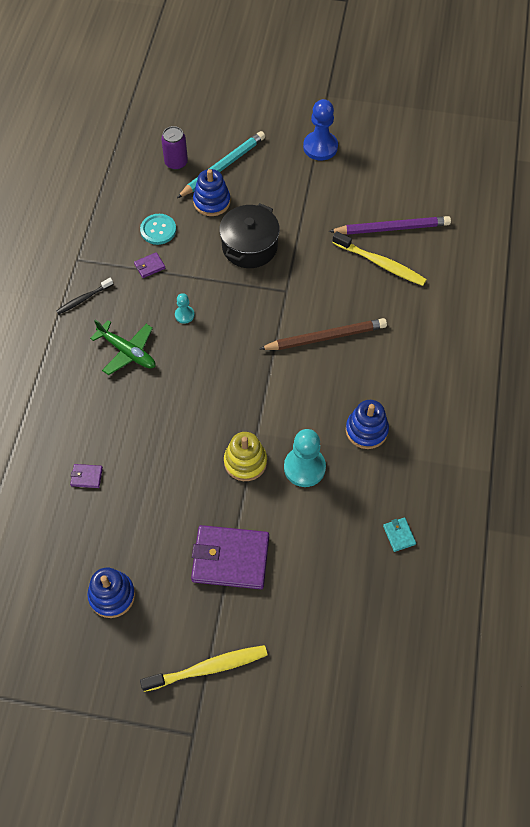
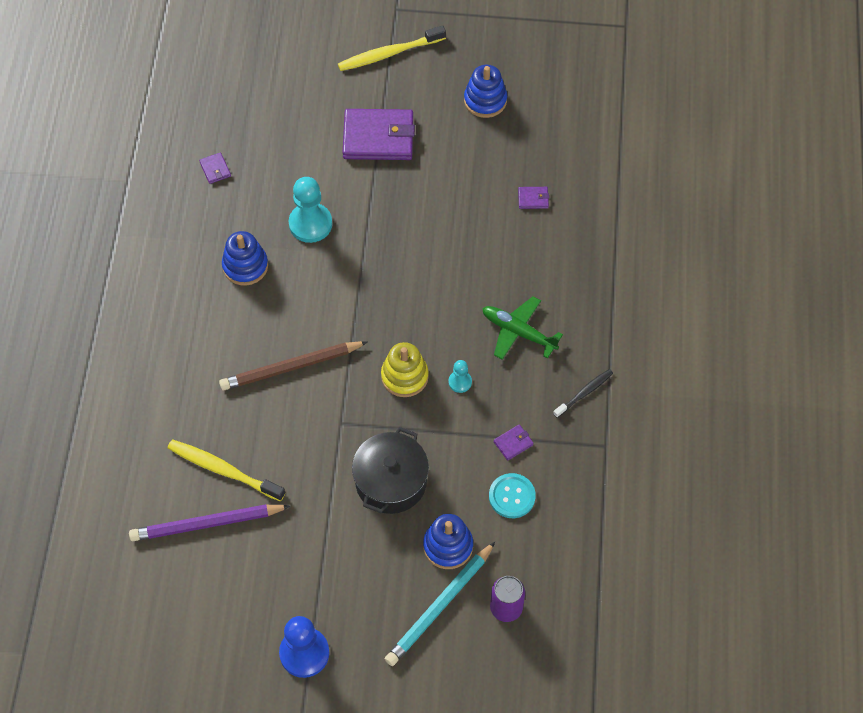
camera: 175 degrees right, 0 degrees up
yellow stacking toy [224,432,267,481] -> yellow stacking toy moved to [381,342,429,397]
turquoise wallet [383,517,416,552] -> purple wallet [199,152,231,184]

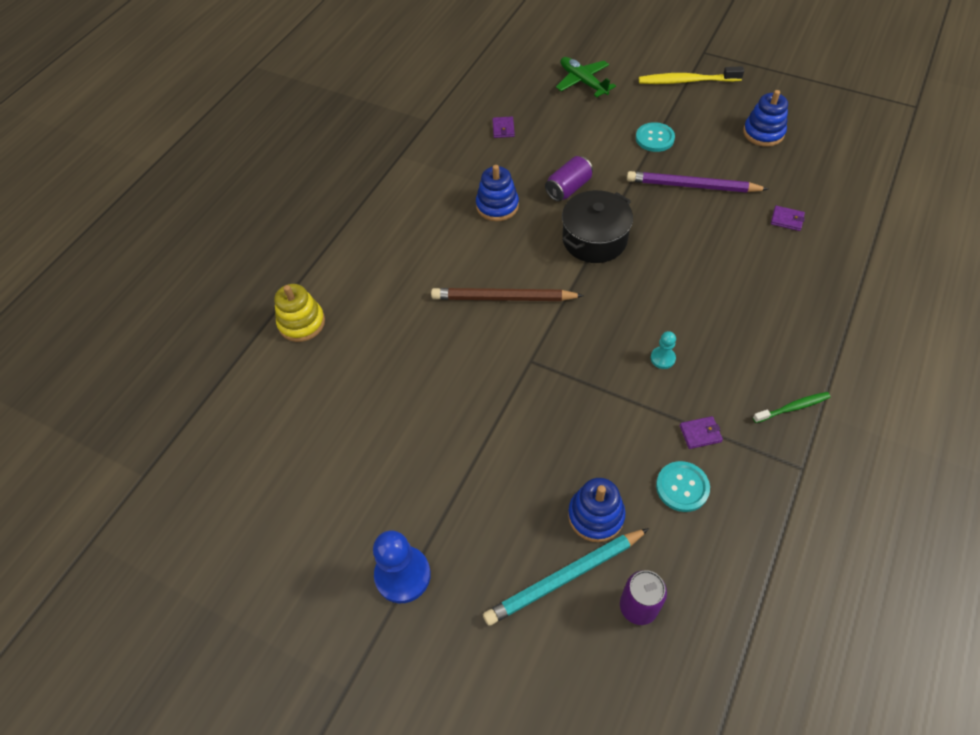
camera: 25 degrees right, 5 degrees down
purple pencil [129,504,290,541] -> purple pencil moved to [627,171,769,193]
yellow toothbrush [168,440,285,501] -> none
turquoise pawn [289,177,332,243] -> purple can [545,156,593,201]
purple wallet [343,109,415,160] -> turquoise button [636,122,675,152]
black pot [352,427,429,514] -> black pot moved to [562,190,633,263]
yellow stacking toy [381,342,429,397] -> yellow stacking toy moved to [274,284,325,342]
green plane [482,296,563,360] -> green plane moved to [556,57,616,97]
black toothbrush [553,369,613,418] -> green toothbrush [753,392,831,423]

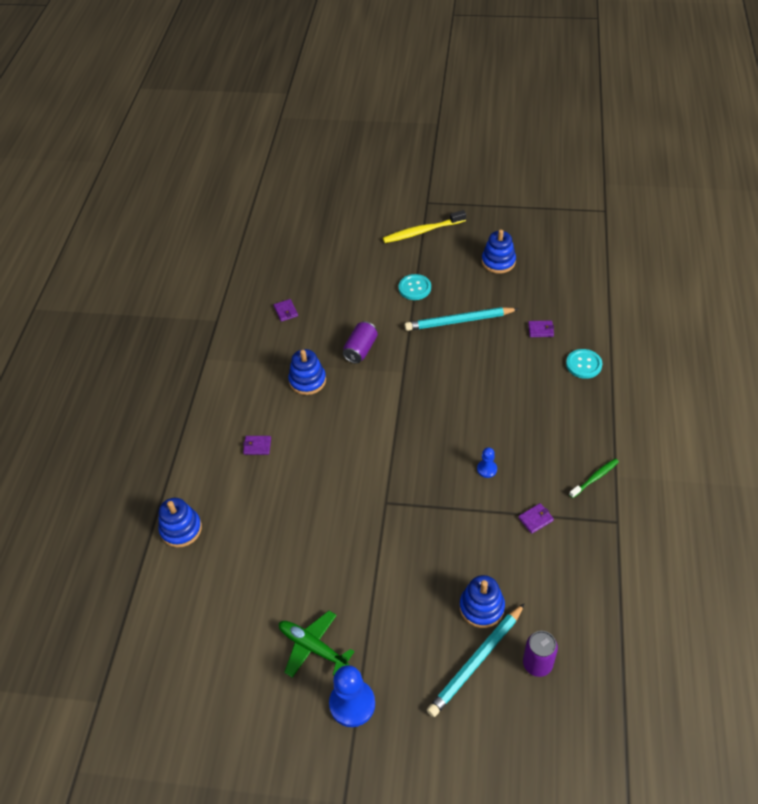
camera: 20 degrees left, 5 degrees down
yellow stacking toy [274,284,325,342] -> blue stacking toy [159,498,202,548]
brown pencil [431,288,584,301] -> none
green plane [556,57,616,97] -> green plane moved to [279,611,354,678]
black pot [562,190,633,263] -> none
purple pencil [627,171,769,193] -> turquoise pencil [405,307,518,331]
turquoise pawn [651,331,676,369] -> blue pawn [477,447,497,478]
turquoise button [656,461,710,512] -> turquoise button moved to [566,349,602,379]
none -> purple wallet [243,436,271,455]

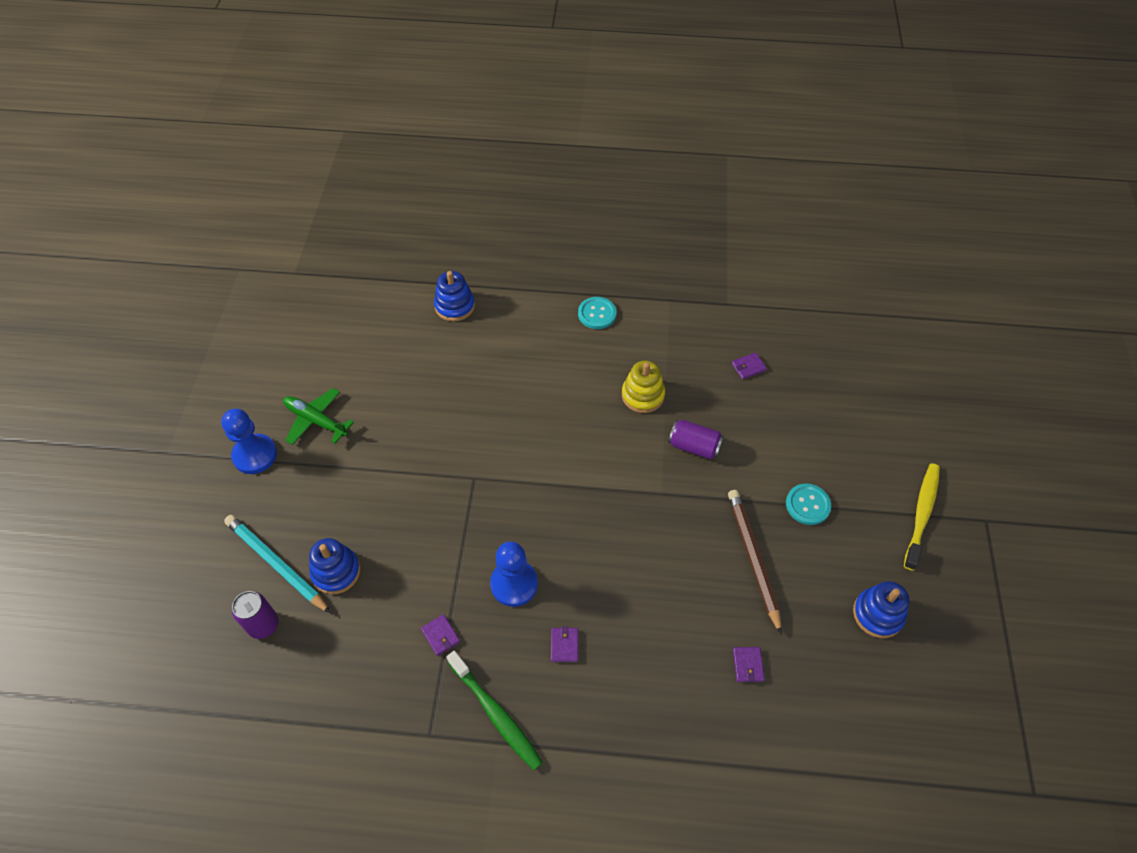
camera: 85 degrees right, 5 degrees up
purple wallet [243,436,271,455] -> purple wallet moved to [551,627,578,662]
green plane [279,611,354,678] -> green plane turned 90 degrees counterclockwise [283,388,354,445]
blue stacking toy [288,349,326,395] -> yellow stacking toy [622,361,665,413]
yellow toothbrush [383,210,466,243] -> yellow toothbrush turned 45 degrees clockwise [904,463,940,571]
turquoise pencil [405,307,518,331] -> brown pencil [728,490,782,635]
blue pawn [477,447,497,478] -> blue pawn [490,541,538,607], size x1.95
turquoise button [566,349,602,379] -> turquoise button moved to [578,297,616,329]
green toothbrush [569,458,619,498] -> green toothbrush [446,651,543,771], size x1.66

